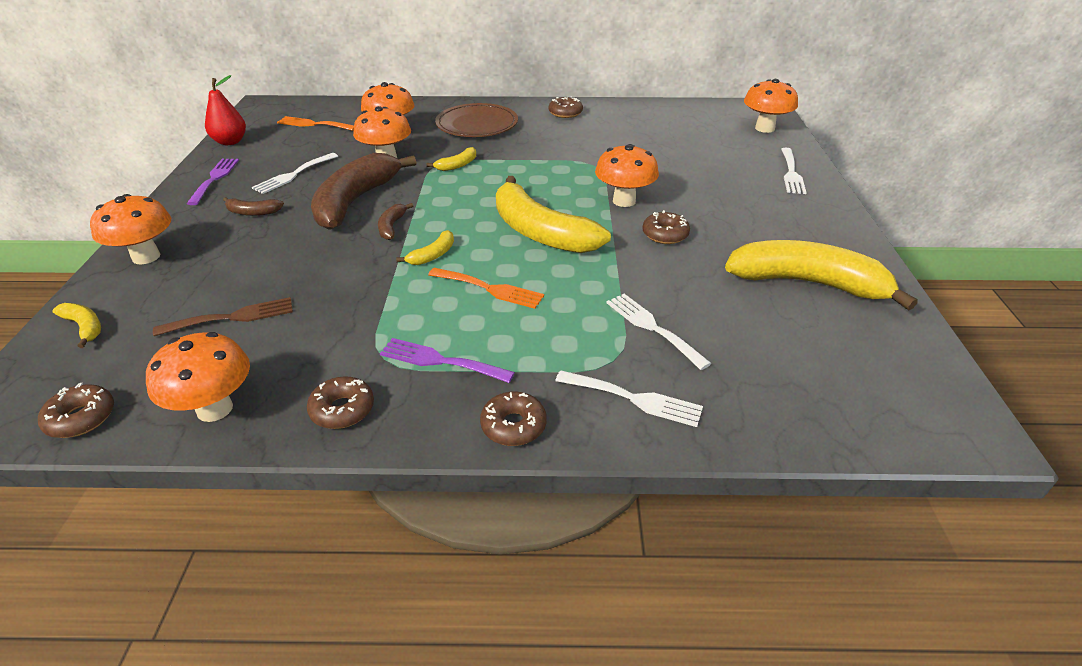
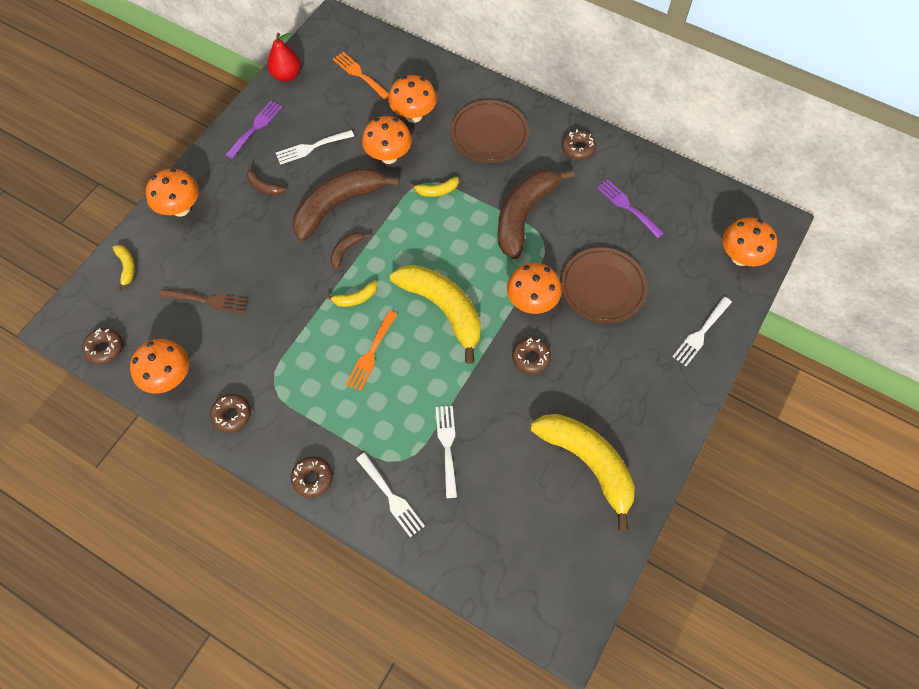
camera: 30 degrees right, 25 degrees up
purple fork [380,338,515,383] -> purple fork moved to [597,179,664,238]
orange fork [428,268,544,309] -> orange fork turned 60 degrees clockwise [346,311,397,391]
yellow banana [496,176,611,253] -> yellow banana turned 150 degrees clockwise [390,265,481,364]
none -> brown banana [497,169,574,259]
none -> brown plate [561,247,648,323]

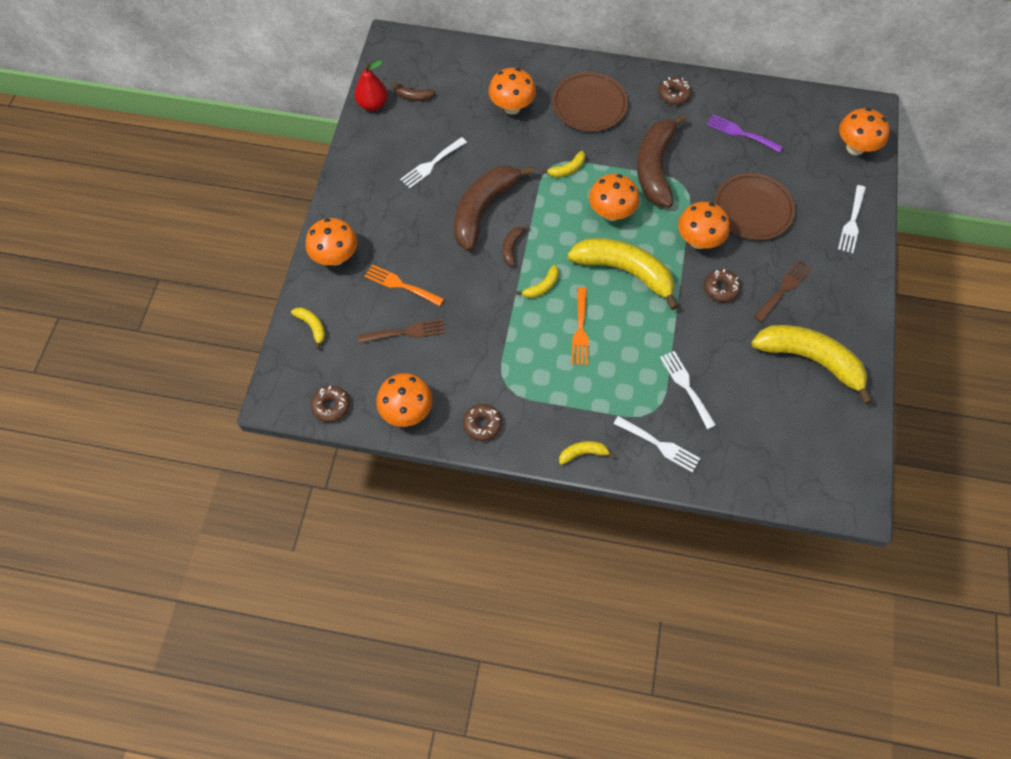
camera: 20 degrees left, 0 degrees up
purple fork [226,101,282,159] -> none
brown banana [247,164,286,196] -> brown banana moved to [391,80,436,101]
brown donut [291,456,333,498] -> yellow banana [559,441,615,465]
orange fork [333,52,389,100] -> orange fork moved to [364,264,444,306]
orange mushroom [362,116,412,164] -> orange mushroom moved to [589,174,640,221]
none -> brown fork [754,260,812,322]

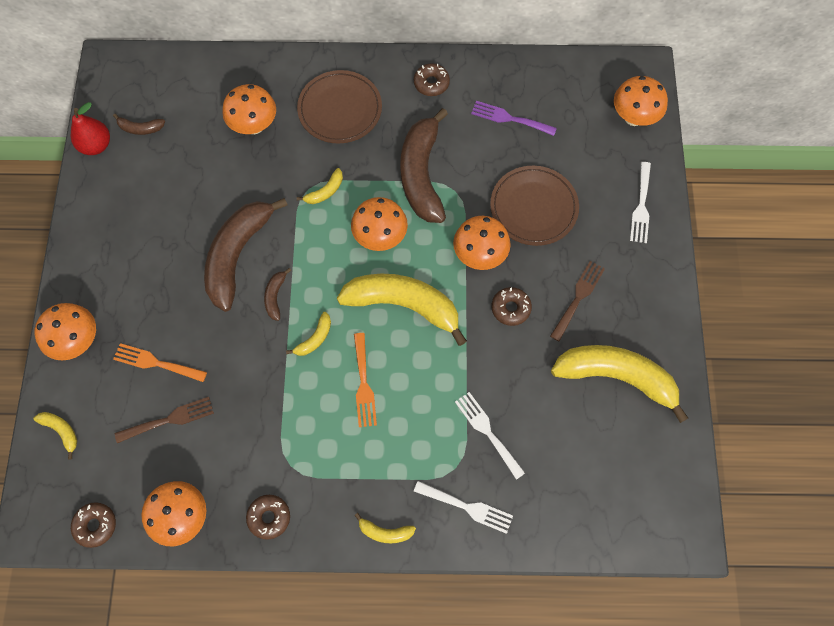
camera: 10 degrees left, 5 degrees up
white fork [400,137,467,189] -> none
yellow banana [559,441,615,465] -> yellow banana turned 150 degrees counterclockwise [354,513,416,543]

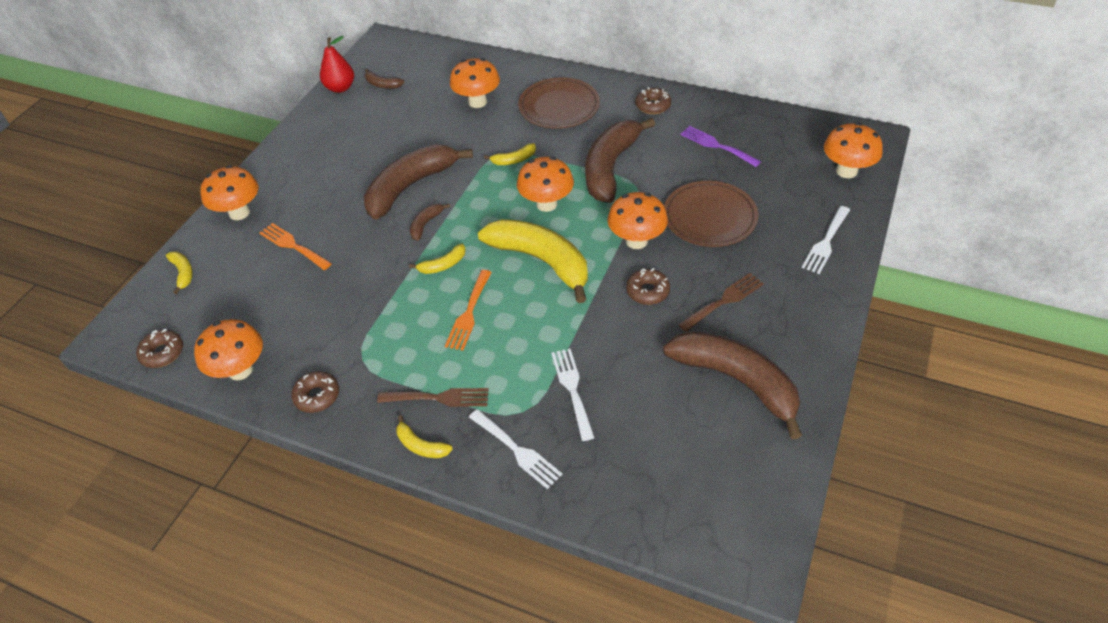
camera: 25 degrees right, 20 degrees down
brown fork [115,397,214,443] -> brown fork moved to [377,388,489,407]
yellow banana [551,345,688,423] -> brown banana [663,331,802,439]

